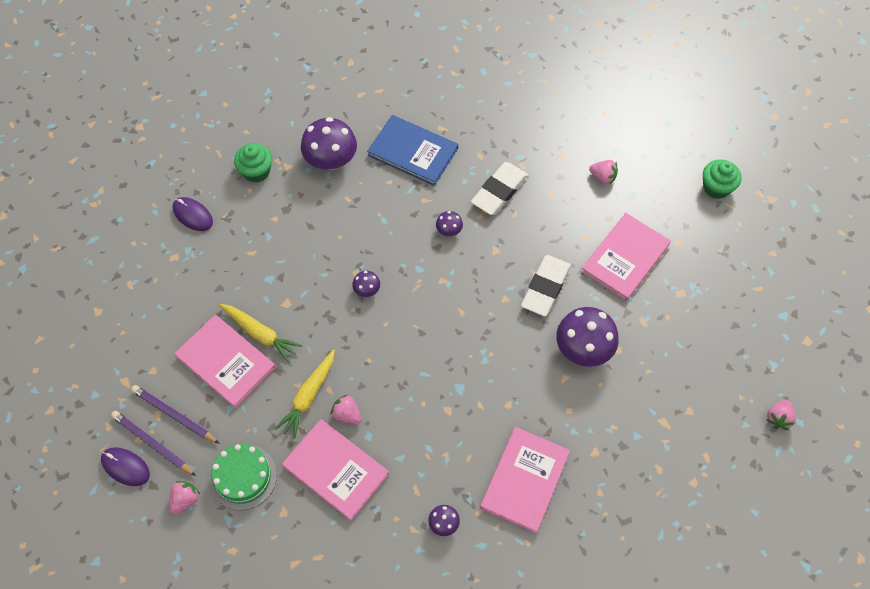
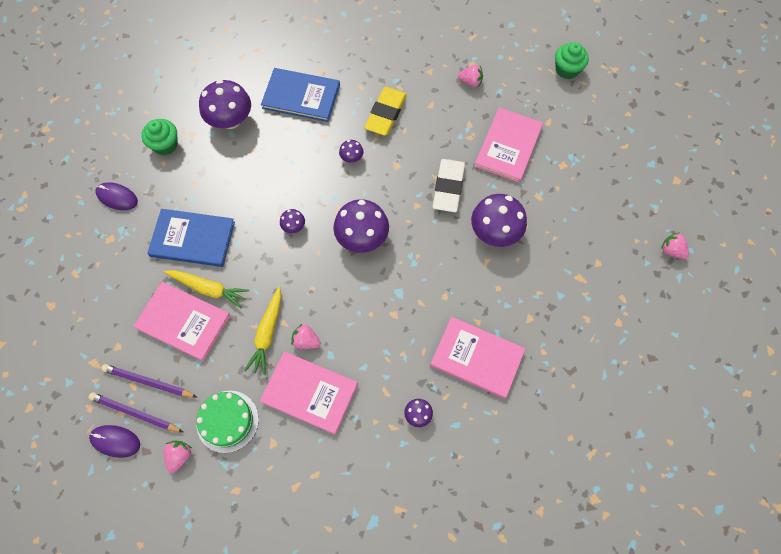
camera: 15 degrees left, 5 degrees up
white eraser [471,162,528,215] -> yellow eraser [364,87,407,136]
pink book [480,427,570,533] -> pink book turned 75 degrees counterclockwise [430,317,526,399]
pink strawberry [767,400,796,430] -> pink strawberry turned 120 degrees clockwise [661,232,689,259]
none -> blue book [147,209,235,267]
none -> purple mushroom [333,199,389,253]

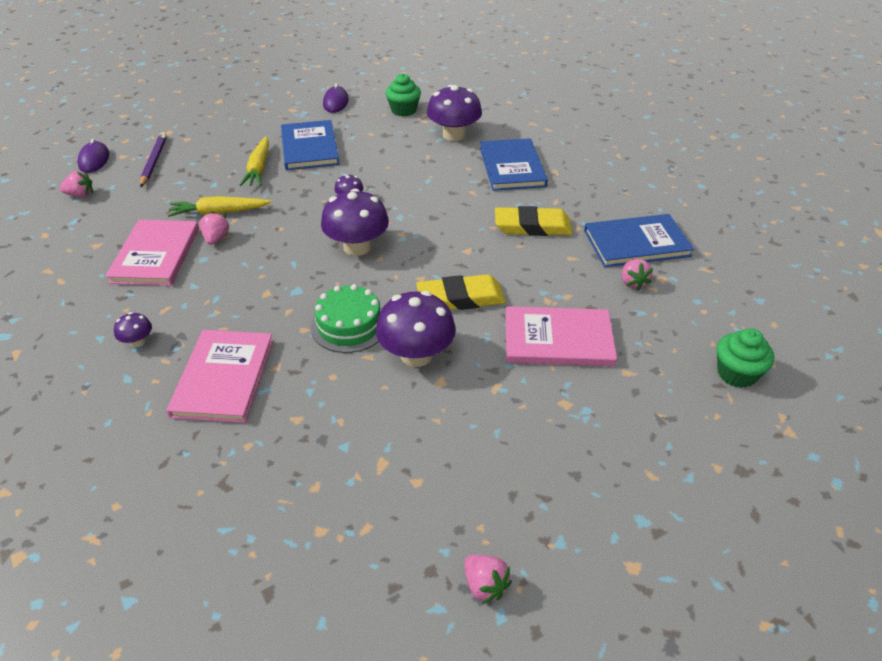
camera: 70 degrees right, 25 degrees down
purple pencil [89,392,183,432] -> none
pink book [133,282,230,361] -> none
green cake [197,391,259,453] -> green cake moved to [311,284,381,353]
purple mushroom [339,140,363,163] -> none
white eraser [432,159,465,212] -> yellow eraser [416,274,506,310]
pink strawberry [661,232,689,259] -> pink strawberry turned 120 degrees clockwise [464,555,512,604]
none -> blue book [584,214,694,267]

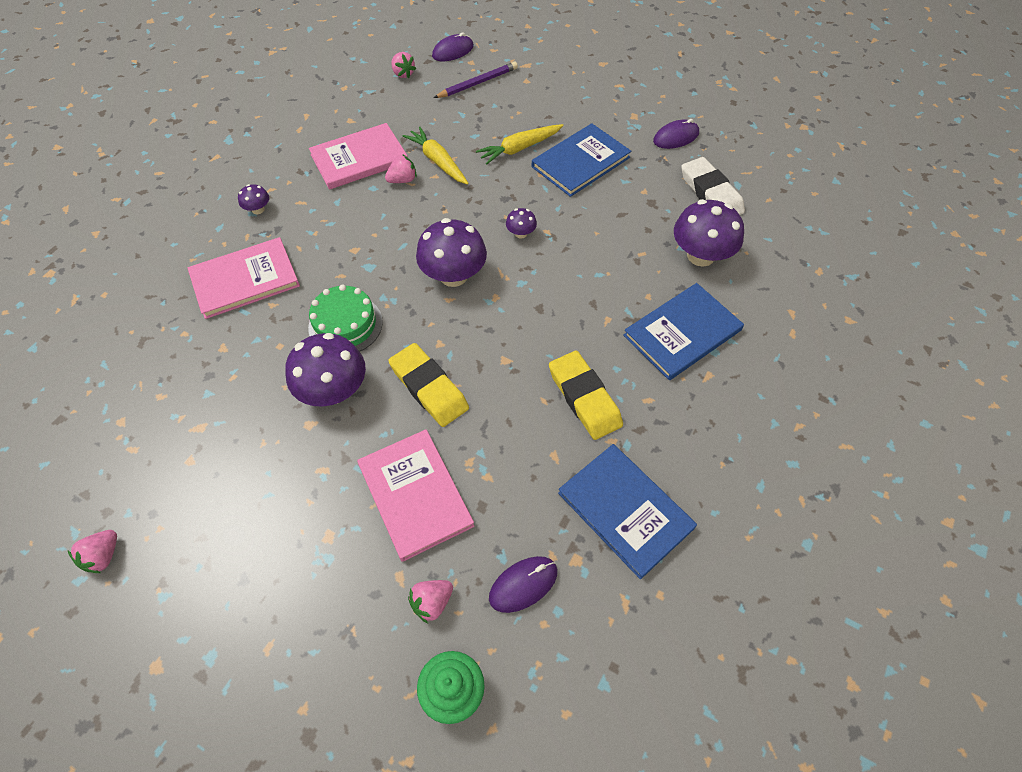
camera: 60 degrees right, 15 degrees up
green cupcake [386,73,421,117] -> white eraser [681,157,745,215]
pink strawberry [622,259,653,291] -> pink strawberry moved to [408,580,453,623]
none -> purple mouse [489,556,558,613]

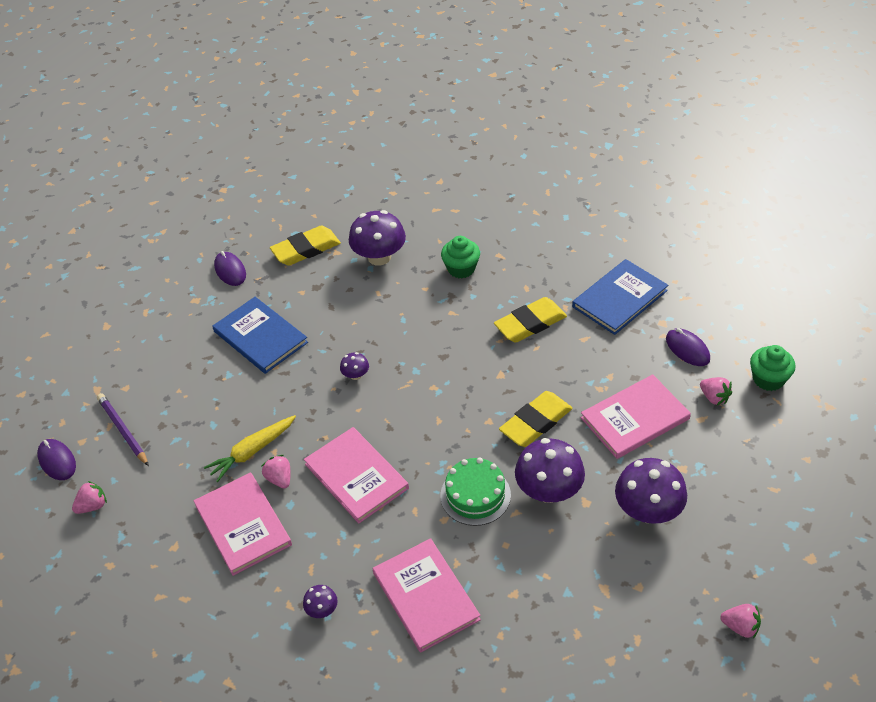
camera: 90 degrees left, 10 degrees down
purple mushroom [416,218,487,287] -> purple mushroom moved to [615,458,687,524]
yellow carrot [476,124,563,165] -> none
blue book [623,283,744,380] -> green cupcake [441,236,480,278]
white eraser [681,157,745,215] -> yellow eraser [270,225,341,266]
none -> pink book [304,427,409,524]

